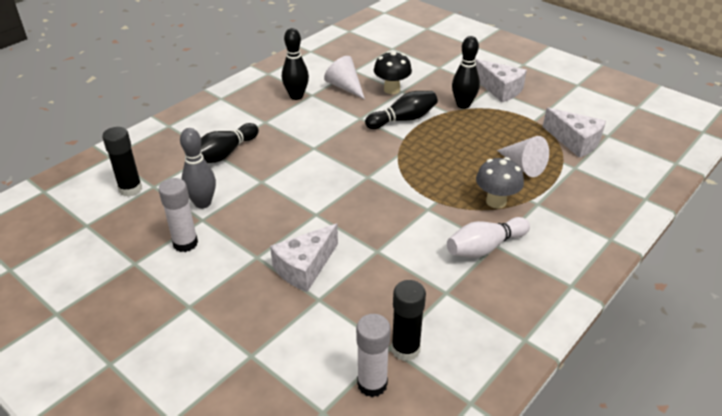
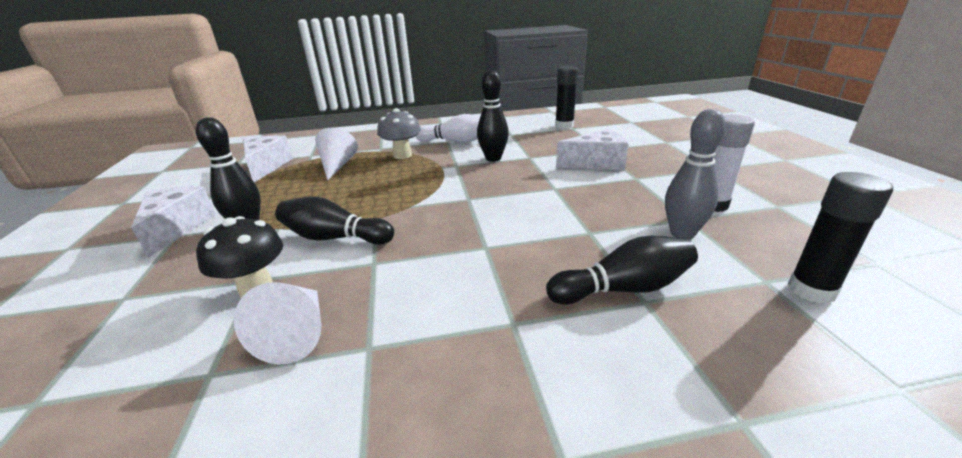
camera: 140 degrees left, 10 degrees down
black bowling pin [282,28,309,100] -> black bowling pin moved to [477,70,509,162]
white glue stick [356,314,391,397] -> none

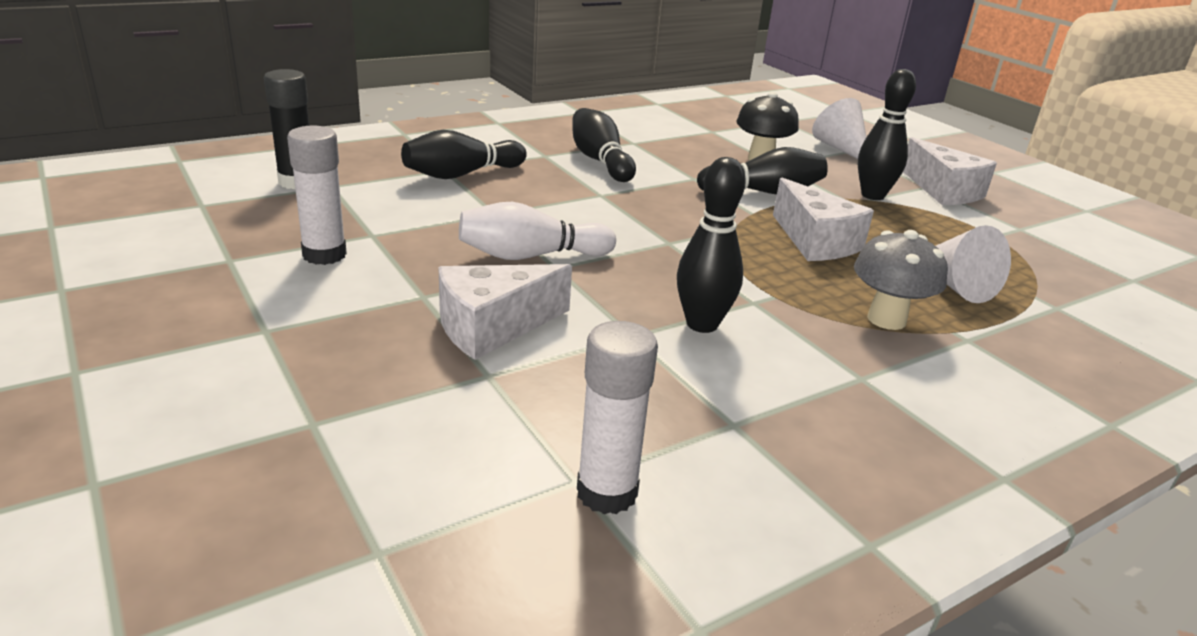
camera: 155 degrees right, 0 degrees up
white cone [234,282,322,364] -> white cone moved to [812,98,866,159]
white cheese [243,135,293,182] -> white cheese moved to [773,178,874,261]
white bowling pin [415,114,480,143] -> white bowling pin moved to [459,202,616,260]
black glue stick [555,66,578,129] -> white glue stick [577,321,658,514]
grey bowling pin [665,109,726,240] -> none
none -> black bowling pin [572,108,636,182]

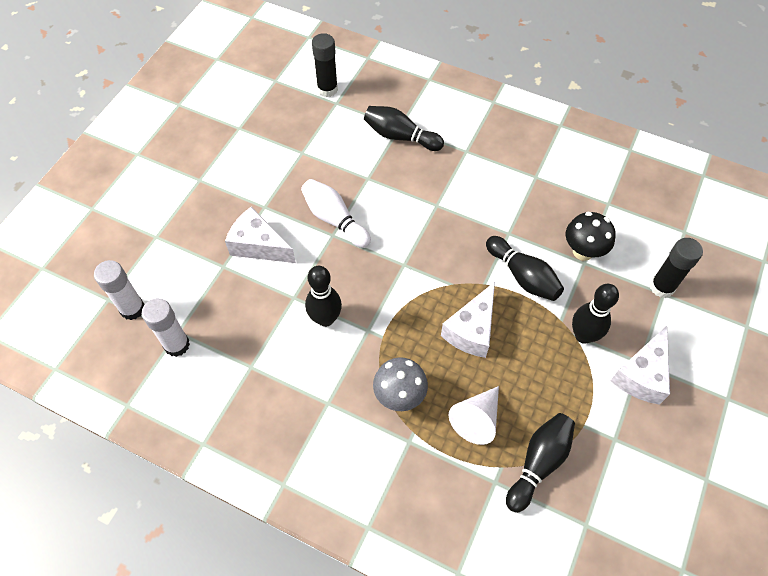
camera: 60 degrees right, 30 degrees up
white glue stick [287,126,347,265] -> white glue stick moved to [94,260,145,320]
black bowling pin [572,108,636,182] -> black bowling pin moved to [506,413,575,513]
white cone [812,98,866,159] -> black glue stick [650,238,703,298]

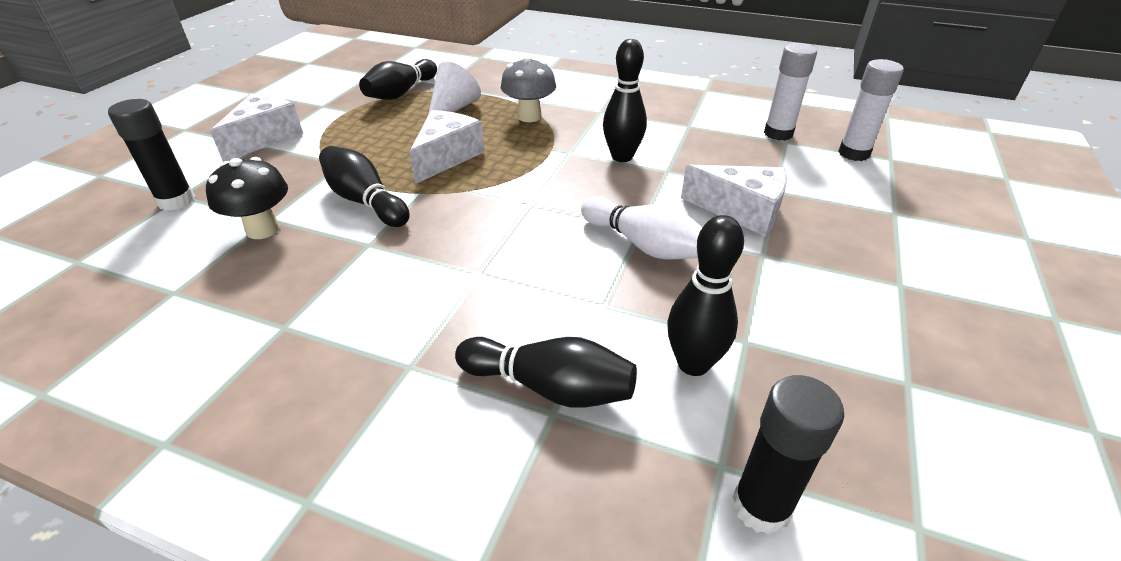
camera: 175 degrees right, 20 degrees down
black bowling pin [572,284,619,344] -> black bowling pin moved to [667,215,744,376]

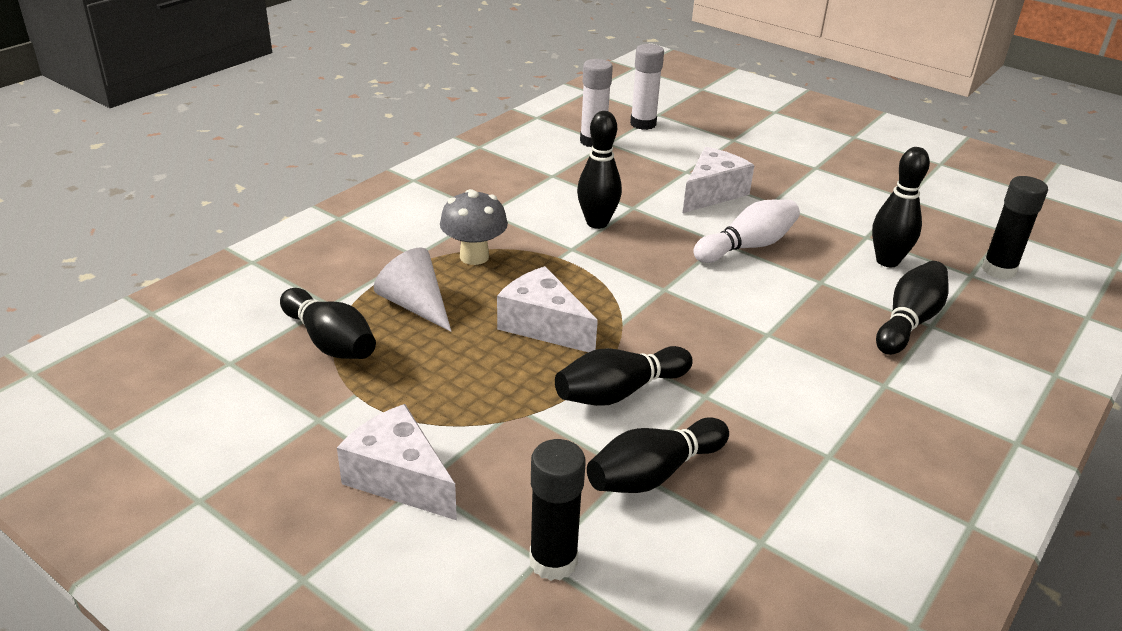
camera: 75 degrees left, 5 degrees down
black mushroom [206,157,288,239] -> black bowling pin [587,417,729,493]

